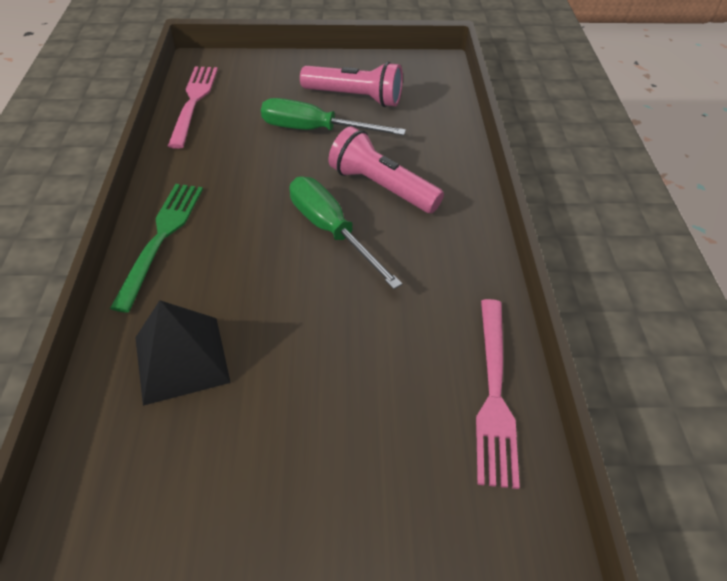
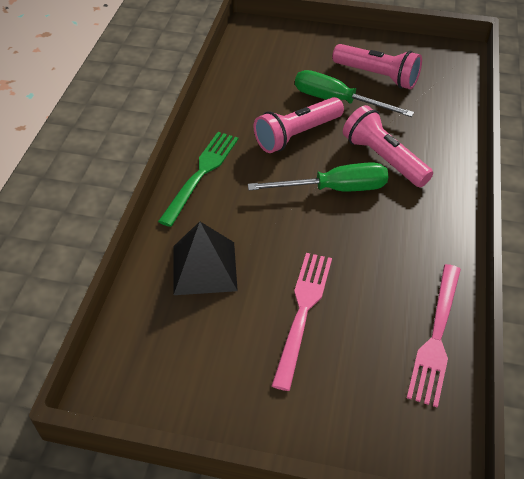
camera: 15 degrees right, 0 degrees up
pink fork [168,67,218,149] -> pink fork moved to [272,253,332,391]
green screwdriver [289,176,403,289] -> green screwdriver turned 105 degrees clockwise [248,162,389,191]
none -> pink flashlight [254,97,344,153]

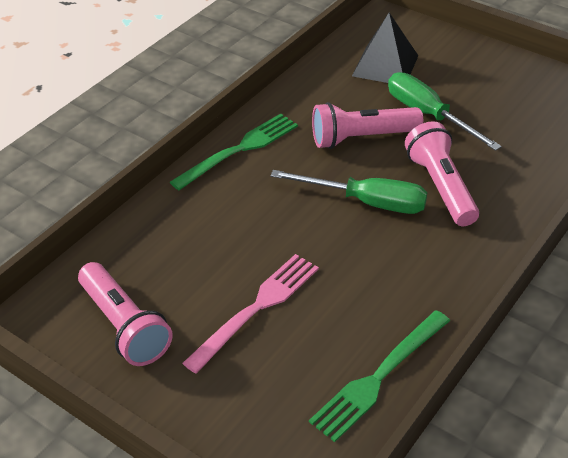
camera: 25 degrees right, 5 degrees down
black pyramid [173,222,238,295] -> black pyramid moved to [352,13,418,83]
pink flashlight [332,44,422,89] -> pink flashlight moved to [78,262,173,366]
pink fork [407,264,461,407] -> green fork [309,310,450,442]

